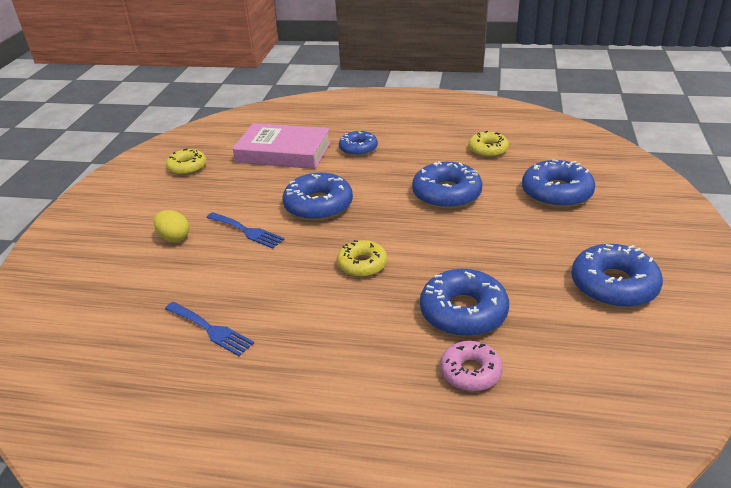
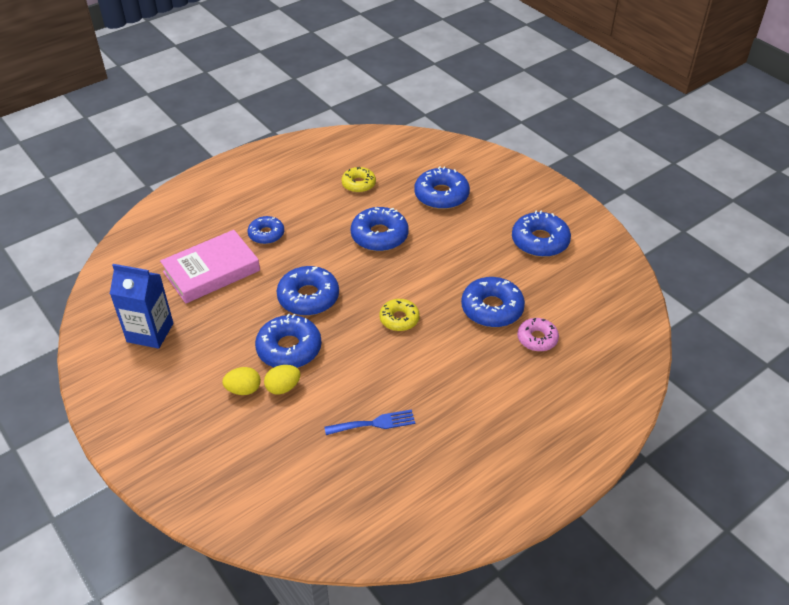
camera: 50 degrees left, 10 degrees up
yellow donut [166,148,206,175] -> blue carton [110,264,173,349]
blue fork [206,212,284,249] -> blue donut [255,314,321,368]
none -> yellow egg [264,365,300,395]

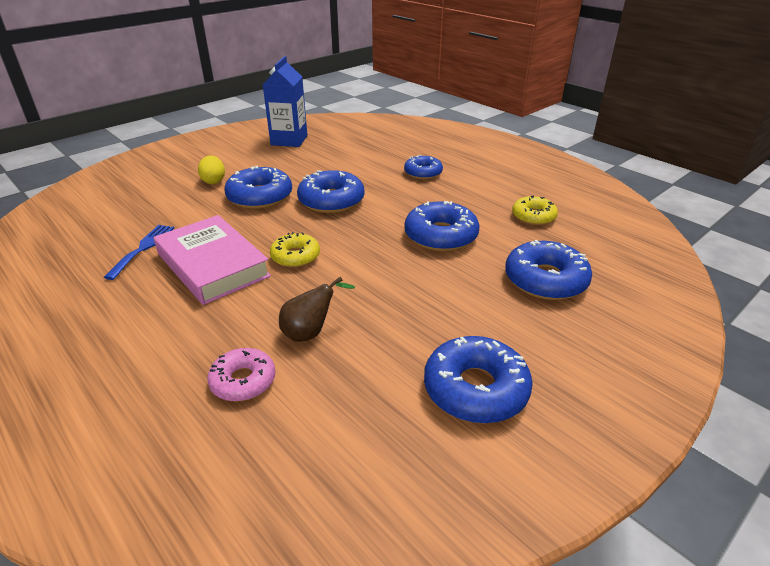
camera: 85 degrees right, 10 degrees down
pink book [160,230,260,304] -> pink book moved to [154,215,271,305]
yellow egg [264,365,300,395] -> none
blue fork [324,410,415,435] -> blue fork turned 150 degrees counterclockwise [104,225,174,280]
blue donut [461,277,525,327] -> brown pear [279,277,355,342]

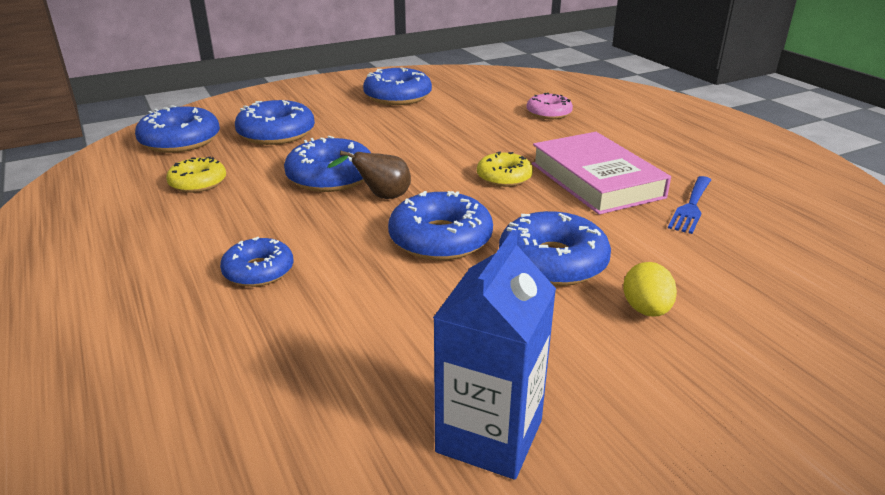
camera: 165 degrees left, 5 degrees down
brown pear [279,277,355,342] -> brown pear moved to [327,151,411,199]
none -> blue donut [135,105,220,153]

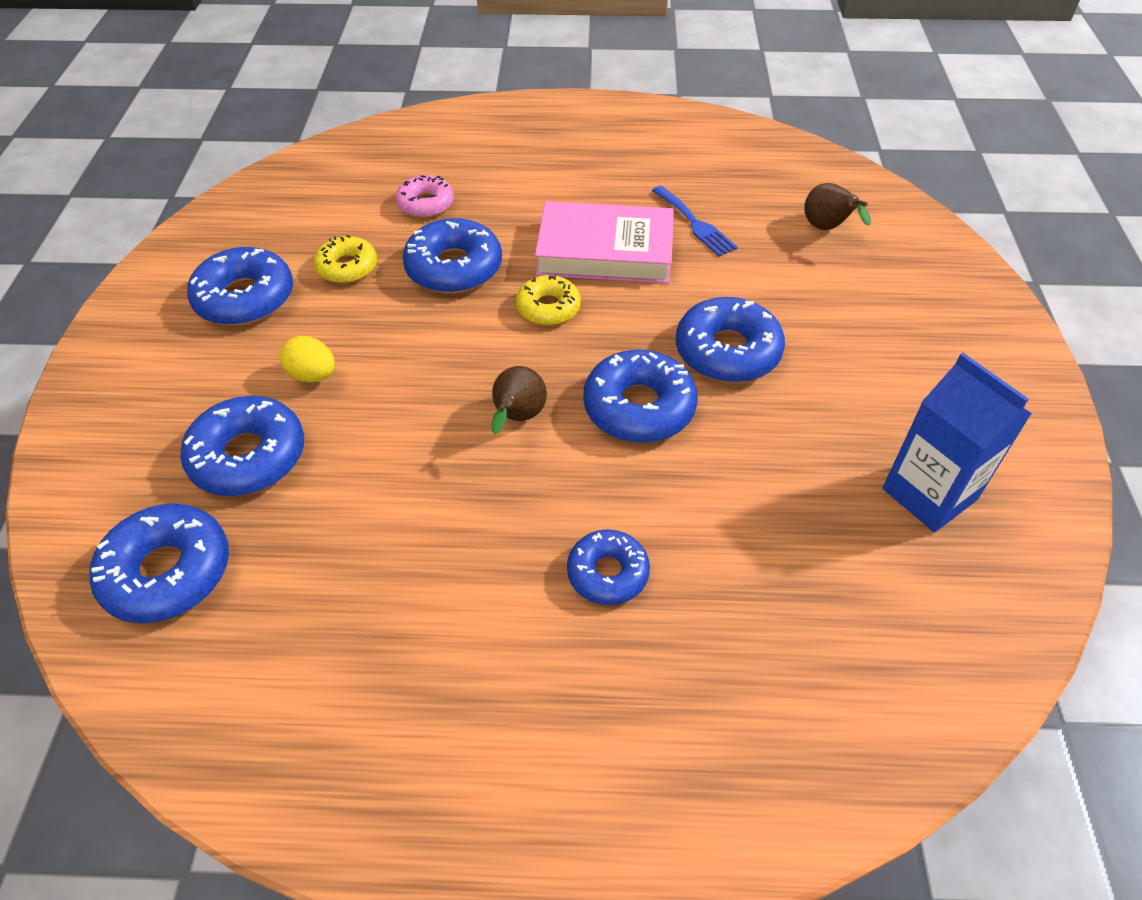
camera: 60 degrees left, 20 degrees up
yellow donut [166,157,226,193] -> yellow donut moved to [314,234,377,283]
blue donut [284,136,371,192] -> blue donut moved to [403,218,502,293]
yellow egg [623,262,677,317] -> yellow egg moved to [280,336,335,382]
none -> brown pear [804,183,871,230]

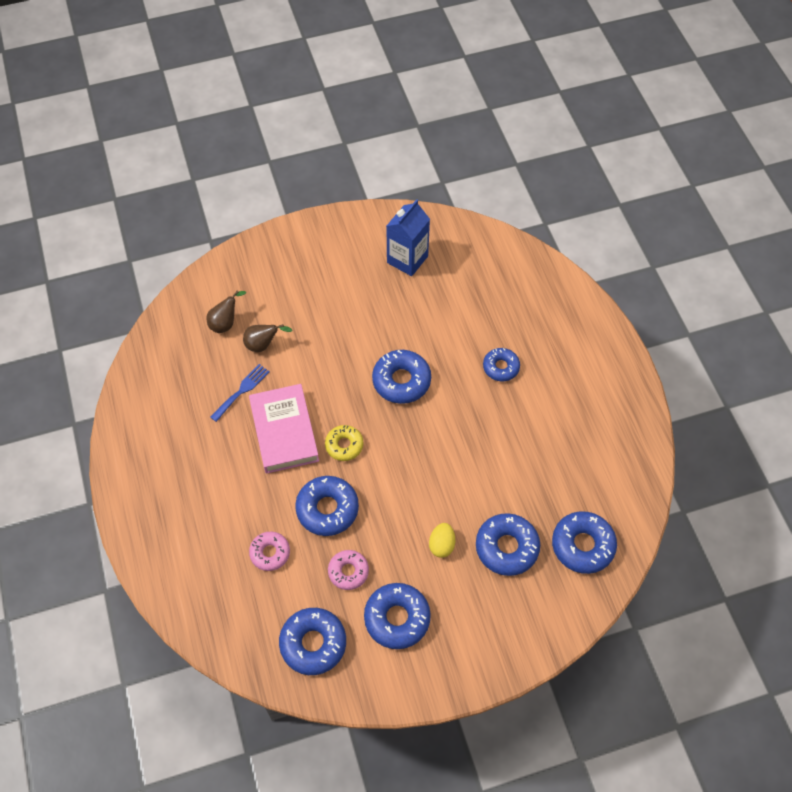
camera: 110 degrees left, 10 degrees up
yellow donut [314,234,377,283] -> pink donut [328,550,369,590]
brown pear [491,366,547,434] -> brown pear moved to [243,324,293,352]
blue donut [676,297,785,383] -> blue donut moved to [279,608,346,675]

